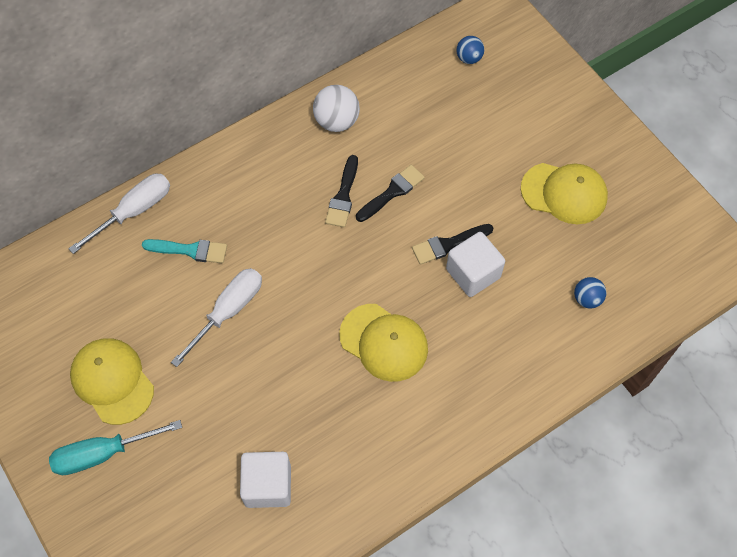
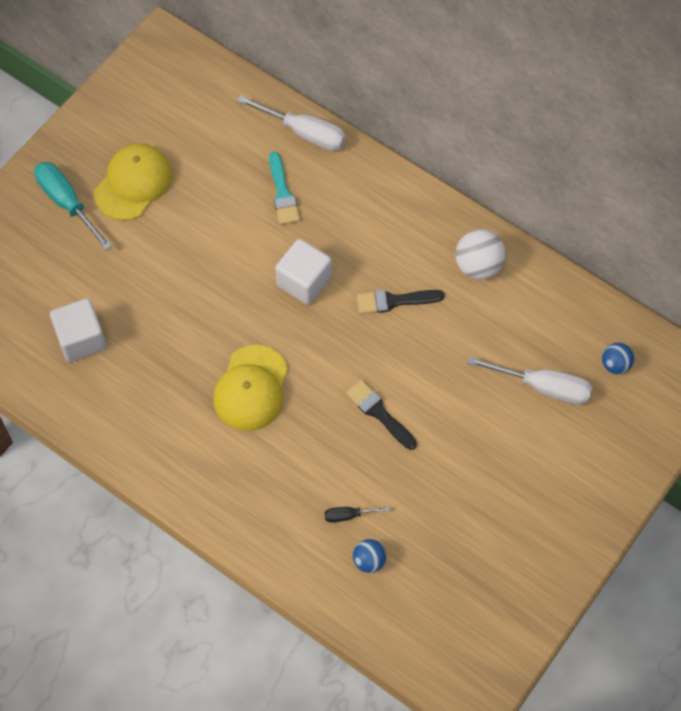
camera: 70 degrees right, 0 degrees up
white screwdriver [171,268,262,367] -> white screwdriver moved to [467,356,592,405]
black brush [356,165,425,222] -> none
white cube [446,232,505,297] -> white cube moved to [275,239,332,305]
yellow cap [521,163,608,224] -> none
none -> black screwdriver [324,506,391,522]

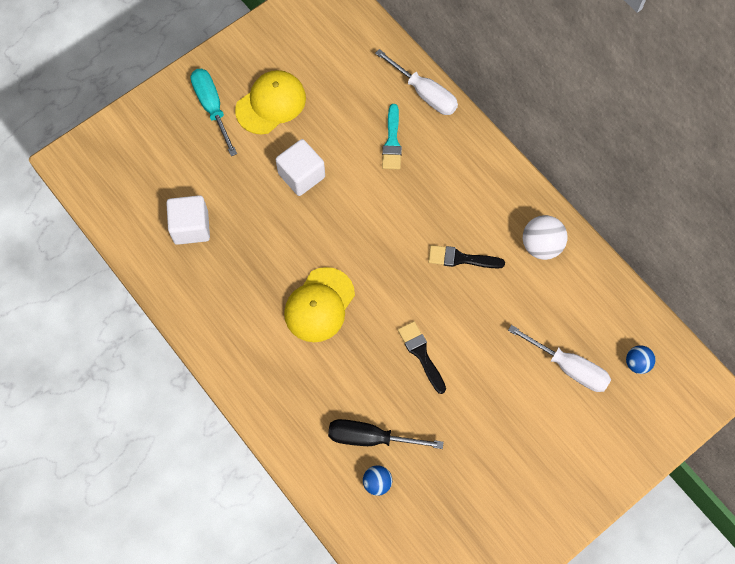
camera: 15 degrees right, 5 degrees up
white cube [275,239,332,305] -> white cube moved to [276,139,325,196]
black screwdriver [324,506,391,522] -> black screwdriver [328,419,444,449], size x1.97

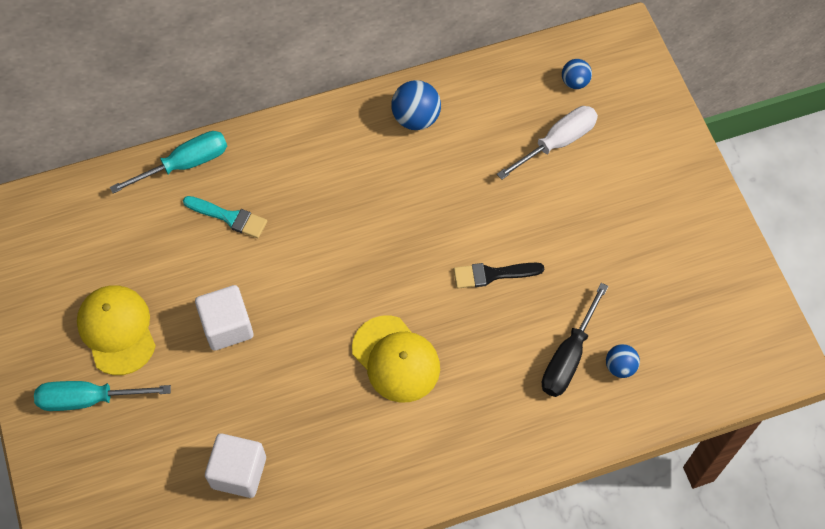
camera: 70 degrees left, 5 degrees down
white screwdriver [375,49,458,115] -> turquoise screwdriver [110,131,227,194]
black brush [428,245,505,269] -> none
white ball [523,215,568,260] -> blue ball [391,80,441,130]

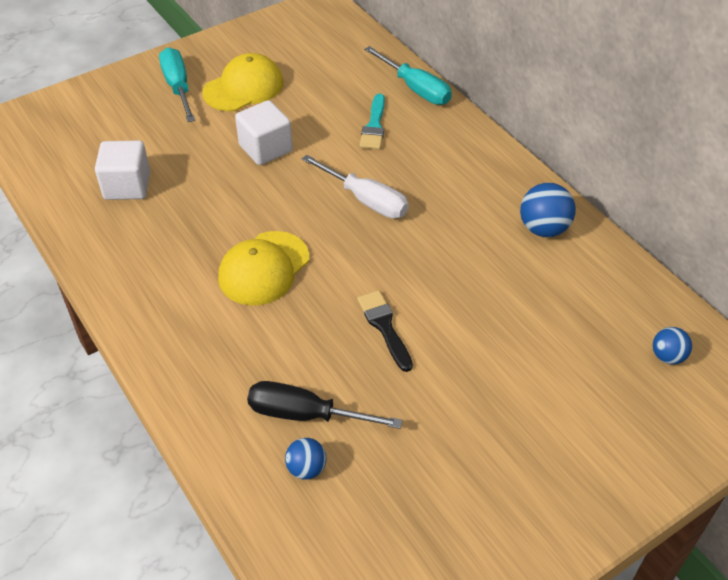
camera: 75 degrees right, 15 degrees down
white screwdriver [497,106,598,180] -> white screwdriver moved to [302,155,409,219]

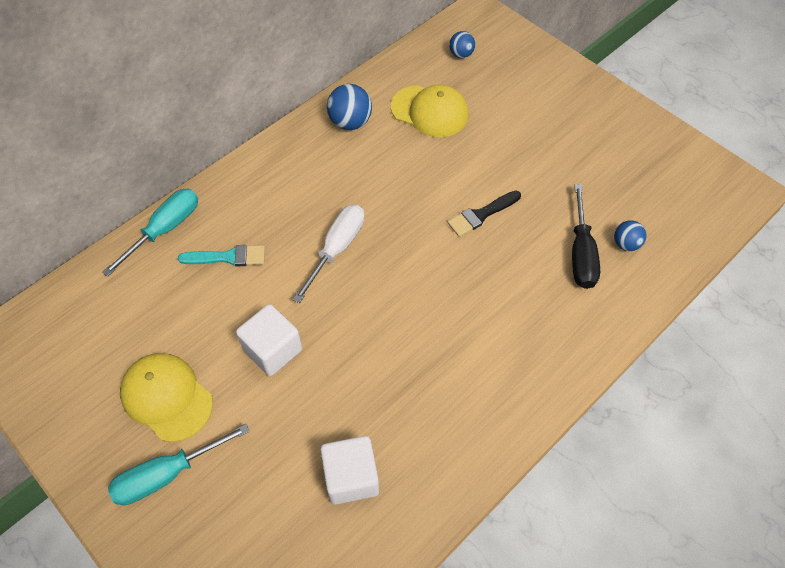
camera: 100 degrees left, 10 degrees up
yellow cap [218,231,309,306] -> yellow cap moved to [391,84,468,137]

